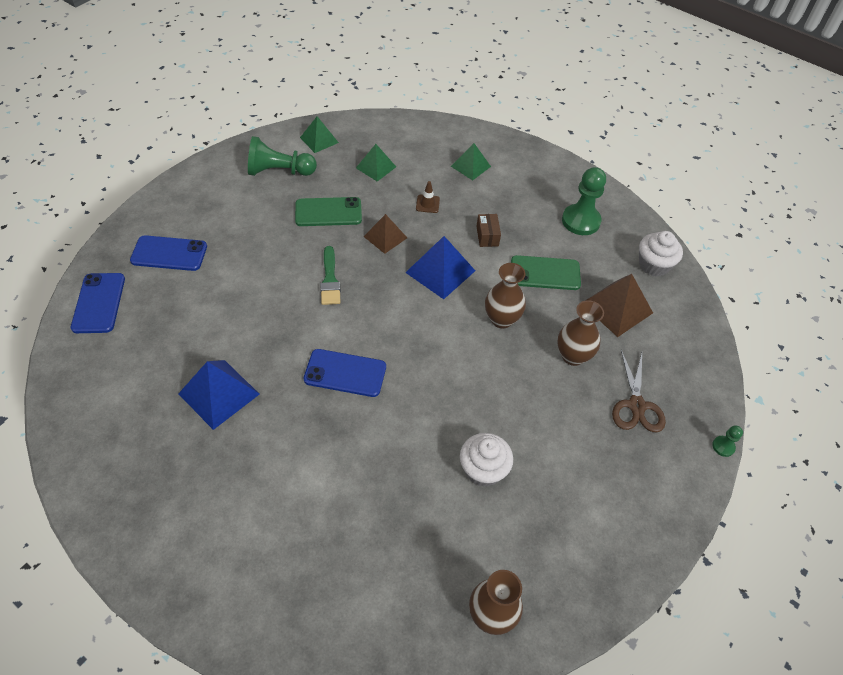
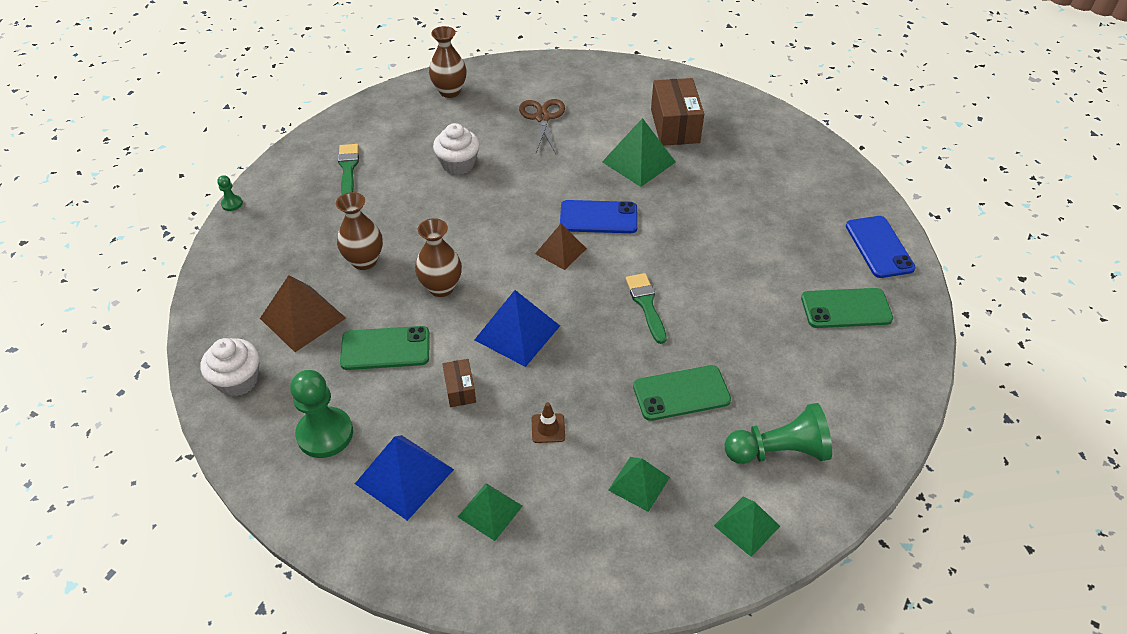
camera: 175 degrees right, 5 degrees down
blue phone [130,235,207,271] -> green phone [801,288,893,328]
blue pyramid [178,360,260,430] -> blue pyramid moved to [355,435,454,521]
brown pyramid [363,214,407,254] -> brown pyramid moved to [535,224,587,270]
brown scissors [612,350,666,432] -> brown scissors moved to [519,99,565,154]
none -> green brush [338,144,359,195]
none -> green pyramid [602,118,676,187]
none -> brown box [651,78,704,146]

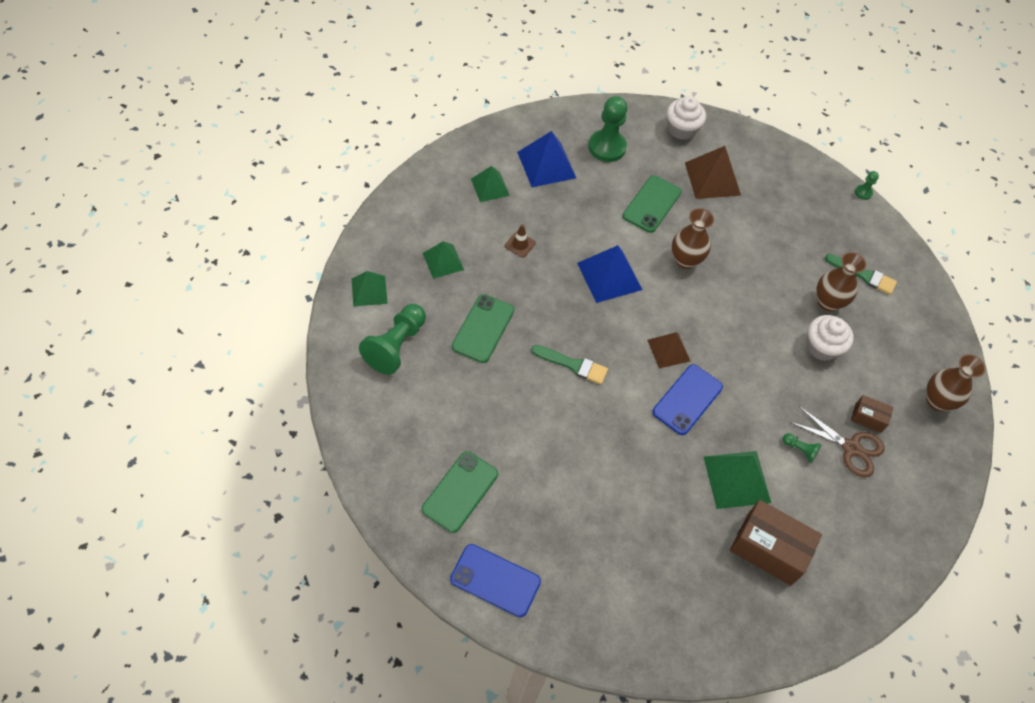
camera: 120 degrees right, 10 degrees up
brown vase [336,192,383,270] -> brown vase moved to [816,252,866,311]
brown box [443,359,476,407] -> brown box moved to [851,395,893,433]
none -> green pawn [783,433,821,463]

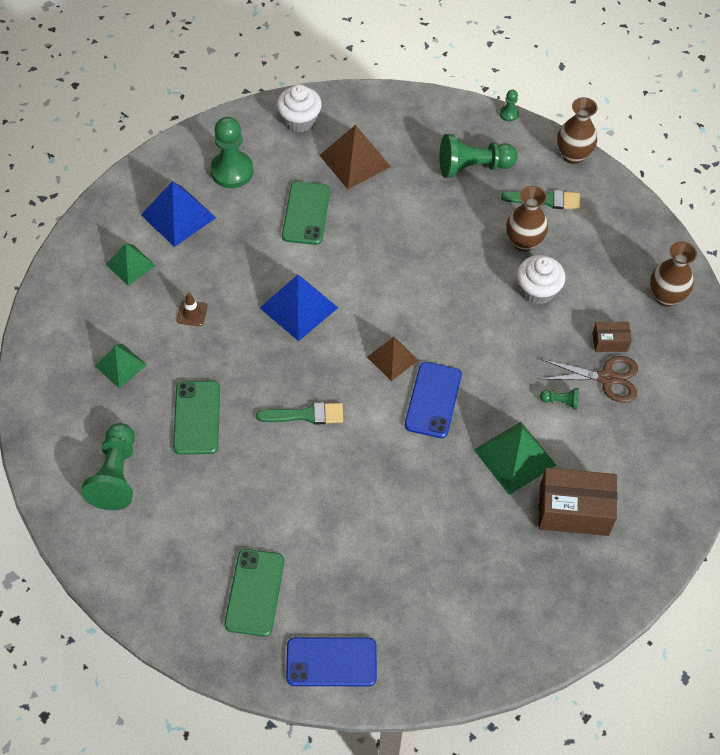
camera: 20 degrees left, 0 degrees up
green pyramid [352,271,387,306] -> none
brown vase [672,208,714,269] -> brown vase moved to [557,97,598,164]
none -> green pawn [440,134,518,178]

